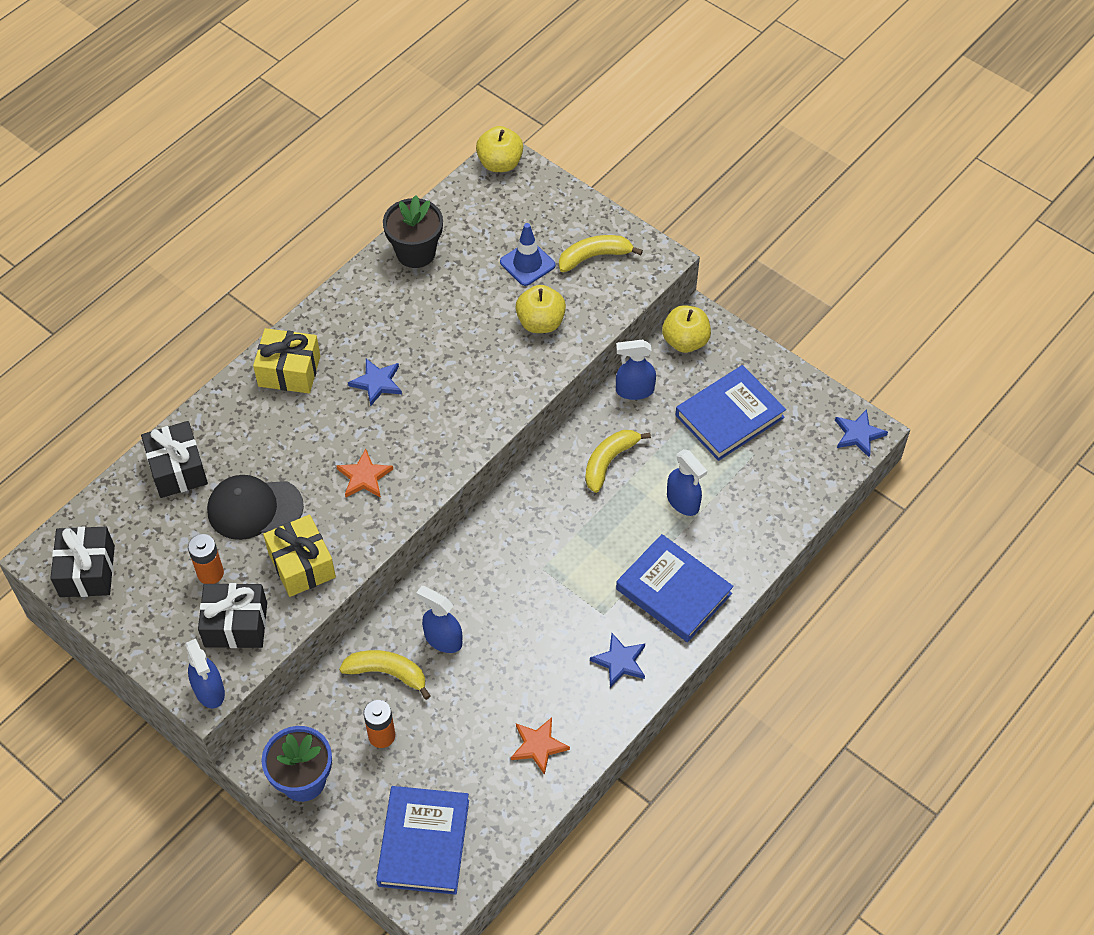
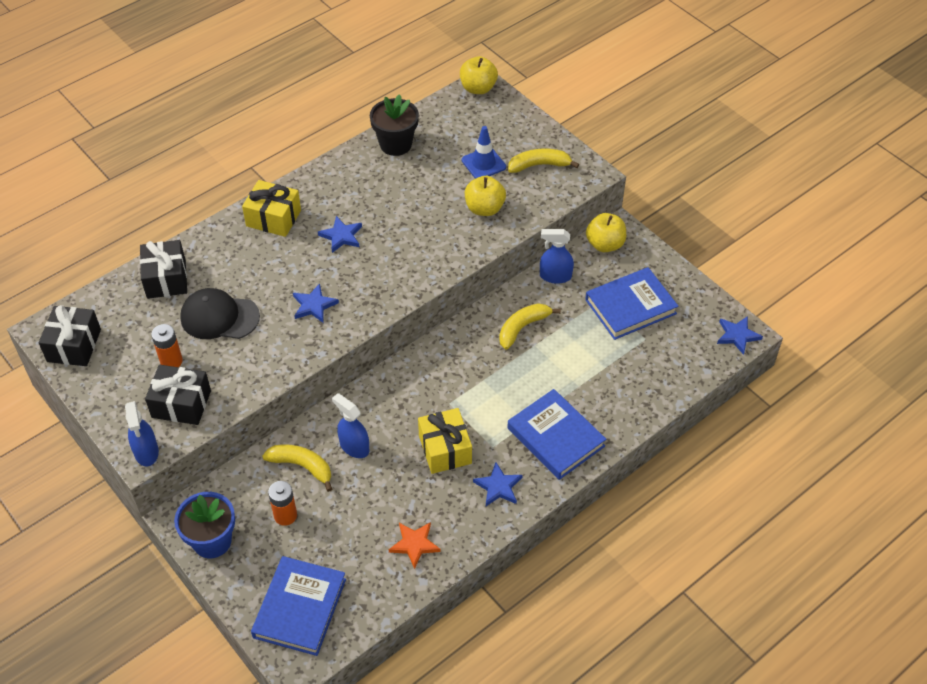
camera: 10 degrees right, 5 degrees down
yellow gift [263,515,336,597] -> yellow gift moved to [418,408,472,474]
orange star [336,449,393,498] -> blue star [293,284,339,323]
blue spray bottle [667,449,707,516] -> none

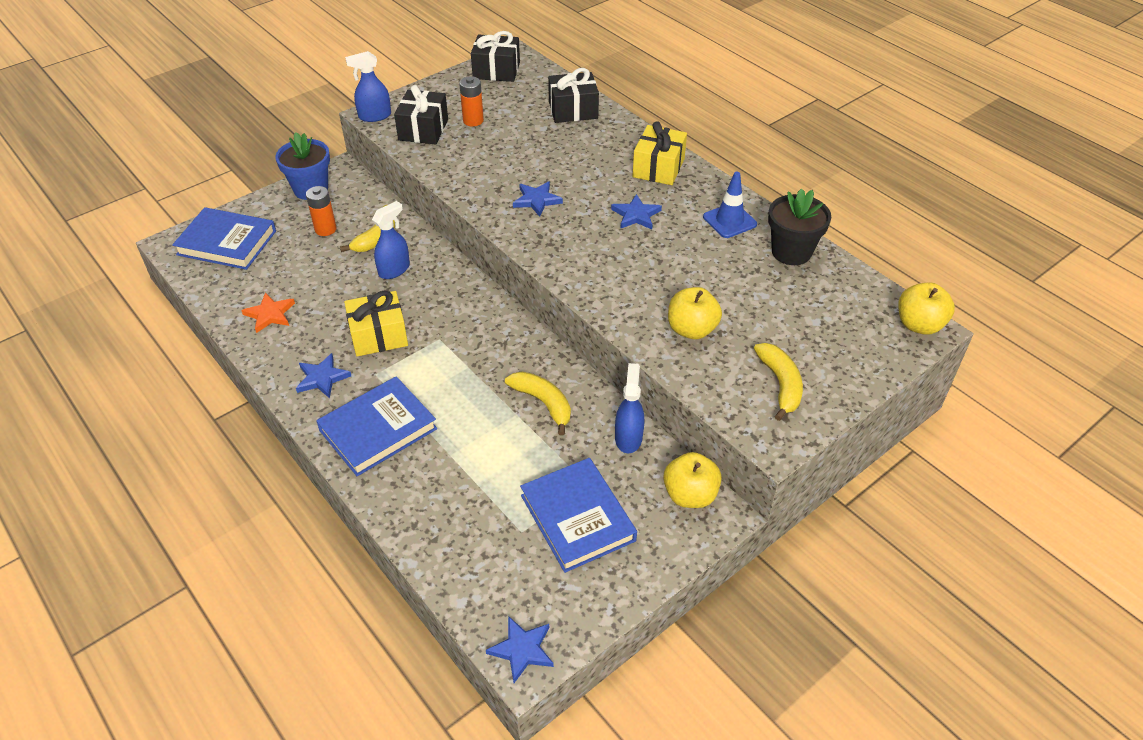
camera: 90 degrees right, 5 degrees down
black cap [180,288,260,339] -> none
blue traffic cone [462,126,506,179] -> blue traffic cone moved to [703,172,757,238]

